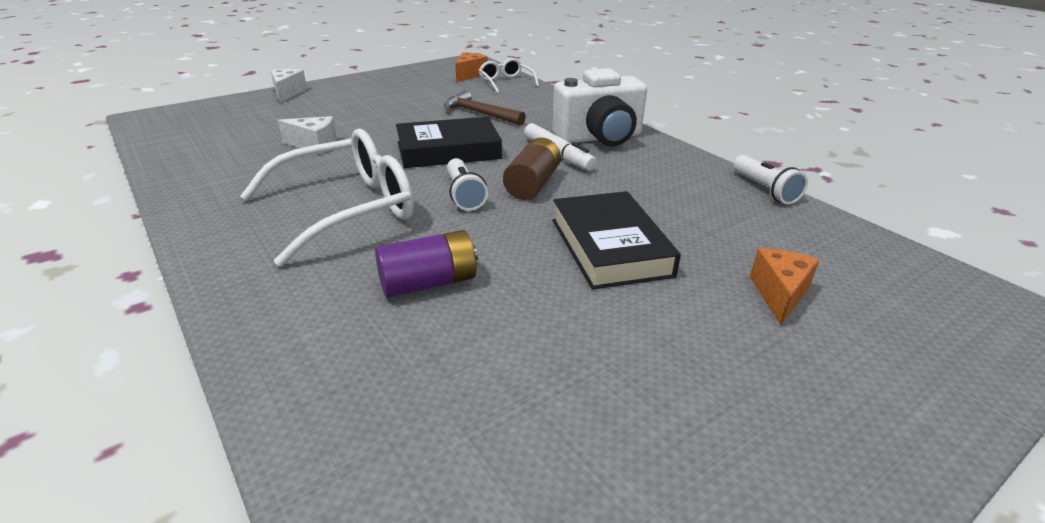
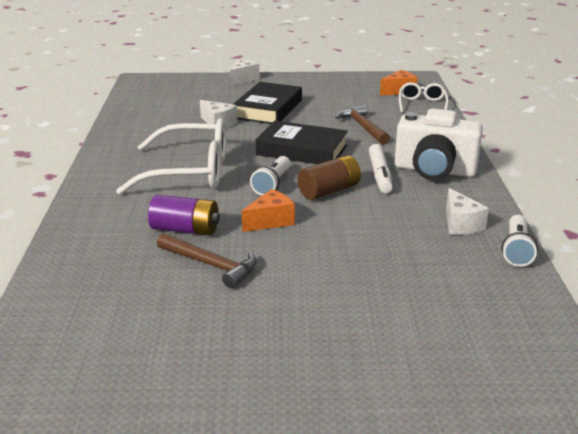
camera: 35 degrees right, 5 degrees down
black book [552,191,681,290] -> black book moved to [233,82,302,124]
orange cheese [750,248,819,325] -> orange cheese moved to [242,189,295,232]
none -> brown hammer [157,233,257,288]
none -> white cheese [446,188,489,235]

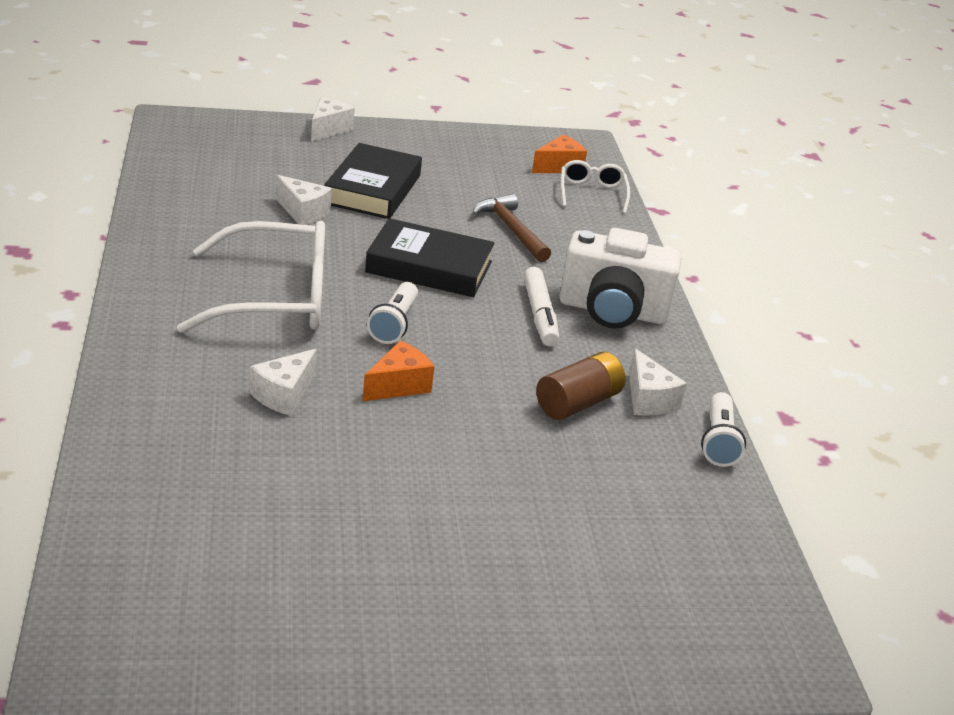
camera: 10 degrees left, 5 degrees up
purple battery [148,194,220,235] -> white cheese [250,349,317,416]
brown hammer [157,233,257,288] -> none
brown battery [297,155,361,200] -> brown battery moved to [536,352,625,420]

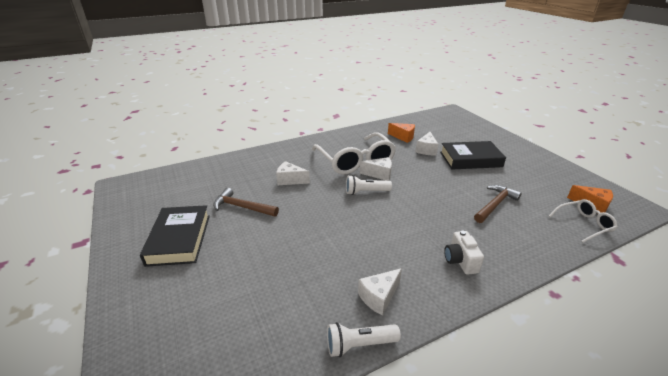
camera: 75 degrees right, 0 degrees up
white cheese [311,97,355,142] -> white cheese moved to [360,157,392,181]
orange cheese [362,341,435,401] -> orange cheese moved to [388,123,415,143]
black book [365,218,494,297] -> black book moved to [140,205,210,267]
white marker [524,267,559,346] -> none
brown battery [536,352,625,420] -> none
white camera [559,228,681,329] -> white camera [444,230,484,275], size x0.53
none -> brown hammer [213,188,279,217]

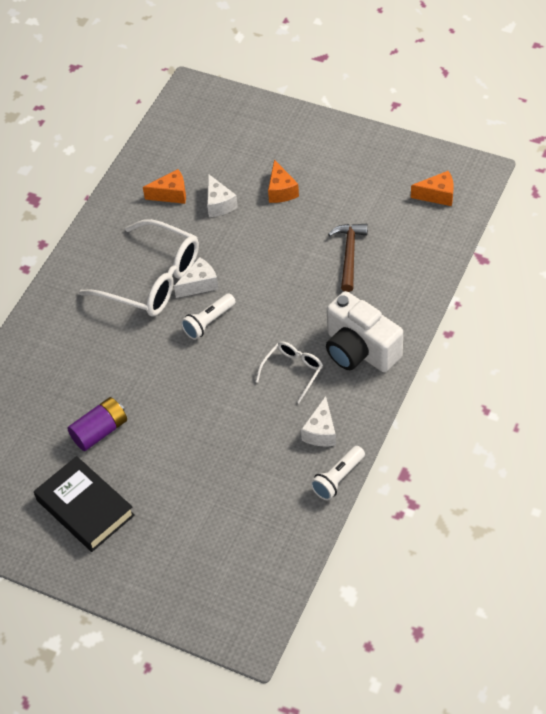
camera: 35 degrees left, 20 degrees up
brown hammer [213,188,279,217] -> purple battery [67,397,127,451]
white cheese [276,161,310,185] -> none
black book [440,141,506,169] -> orange cheese [268,160,299,203]
white camera [444,230,484,275] -> white camera [326,291,403,372], size x1.89
white glasses [549,199,618,243] -> white glasses moved to [255,341,323,403]

